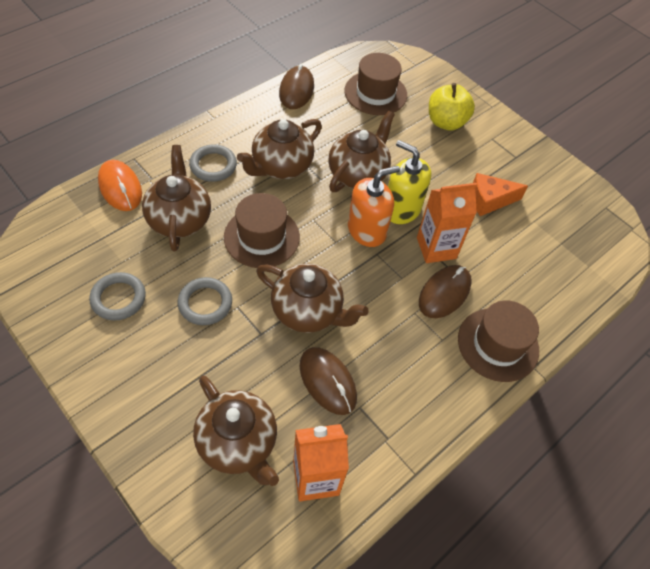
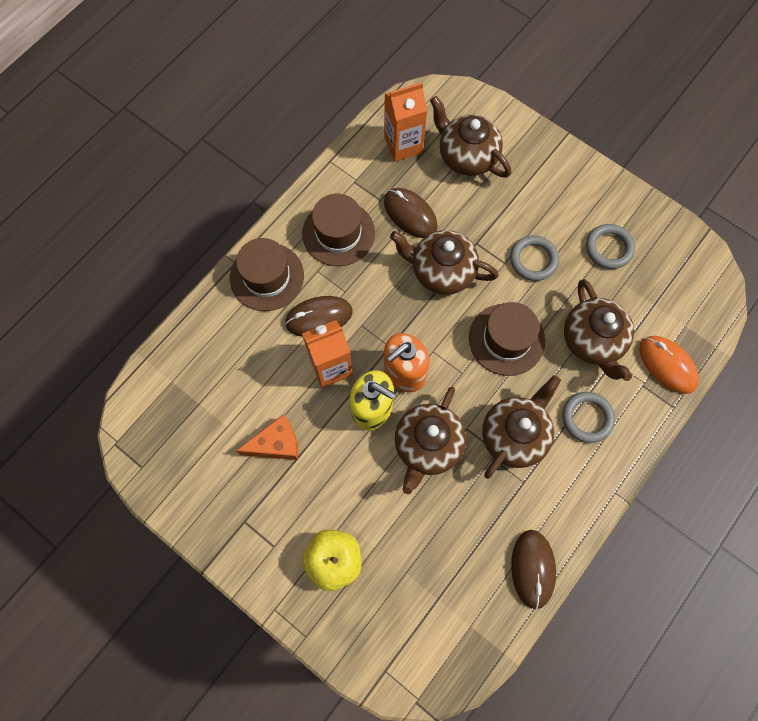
camera: 175 degrees right, 15 degrees up
brown hat [344,53,407,115] -> brown hat moved to [302,193,375,266]
brown mouse [419,265,472,318] -> brown mouse turned 45 degrees clockwise [285,296,353,337]

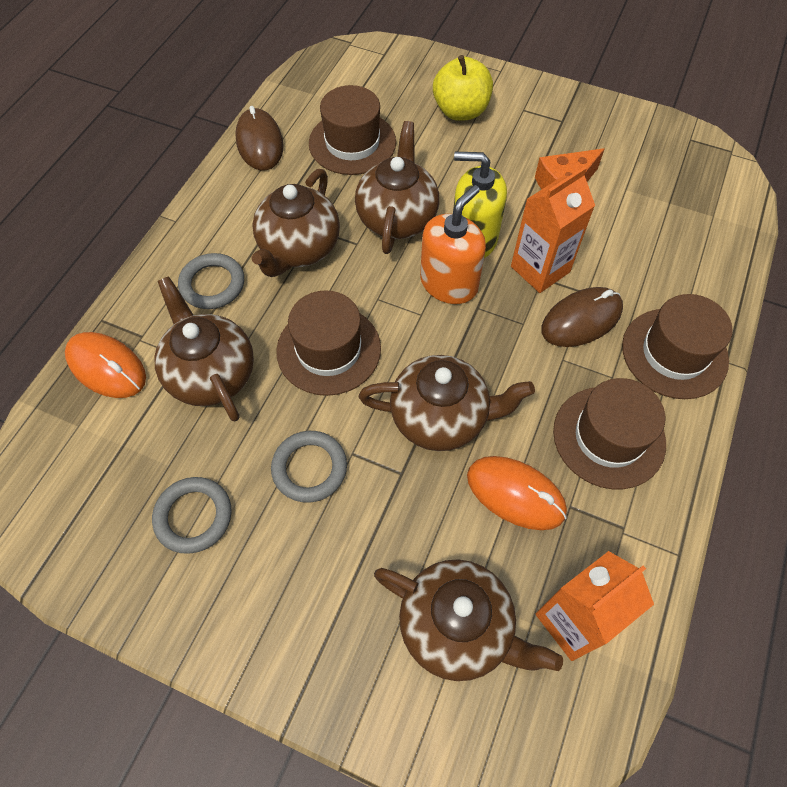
camera: 165 degrees right, 10 degrees down
brown mouse [384,188,438,238] -> orange mouse [467,456,567,530]
none -> brown hat [309,85,396,175]

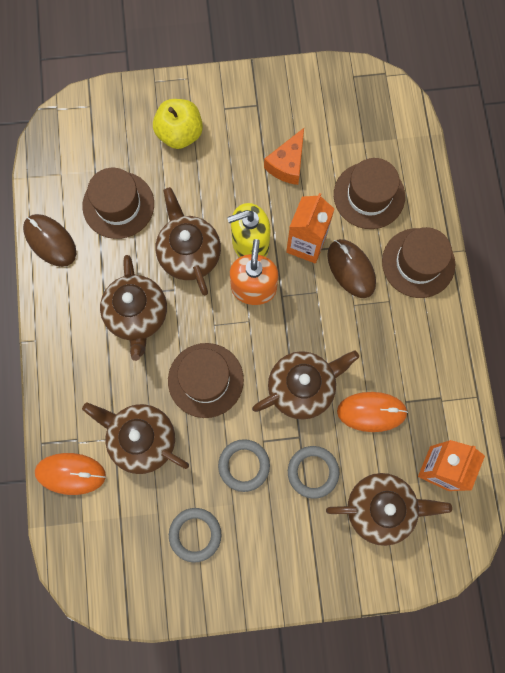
camera: 30 degrees left, 15 degrees up
grey ring [178,253,244,309] -> grey ring moved to [288,446,339,499]
brown mouse [541,287,623,347] -> brown mouse turned 60 degrees counterclockwise [327,239,376,298]
brown hat [553,378,666,489] -> brown hat moved to [334,158,405,229]

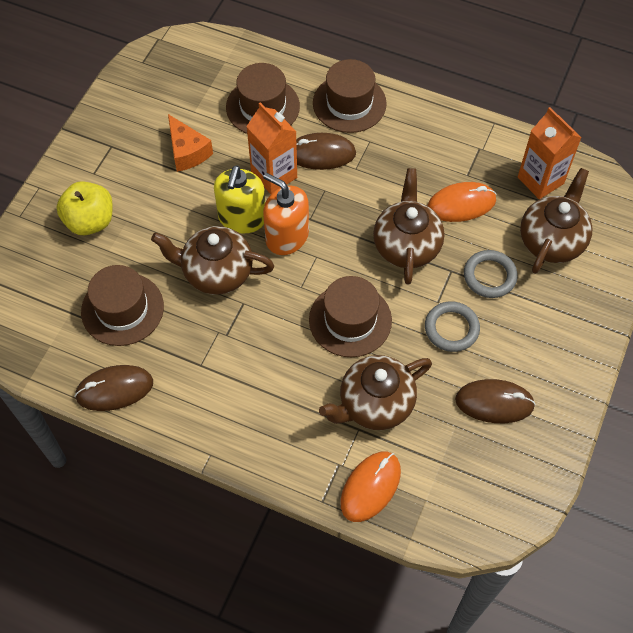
camera: 60 degrees left, 15 degrees down
brown teapot [100,255,167,361] -> none
grey ring [169,508,221,563] -> brown mouse [455,379,536,423]
orange mouse [337,392,408,432] -> orange mouse turned 45 degrees clockwise [427,182,497,222]

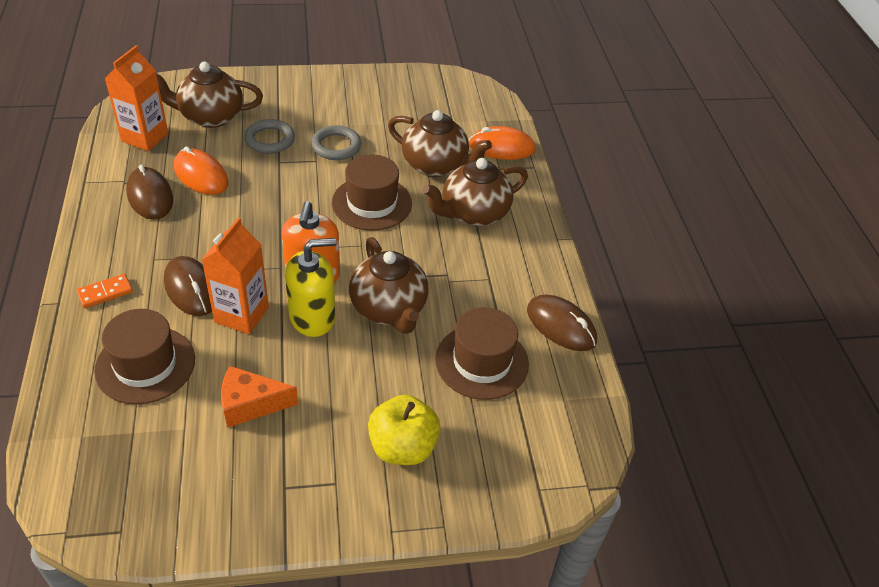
camera: 125 degrees left, 15 degrees down
orange cheese [168,114,213,172] -> orange cheese turned 120 degrees counterclockwise [221,366,298,428]
brown hat [313,59,387,133] -> orange domino [76,274,133,308]
brown teapot [373,168,444,285] -> brown teapot moved to [423,158,528,226]
brown mouse [455,379,536,423] -> brown mouse moved to [126,165,173,220]

